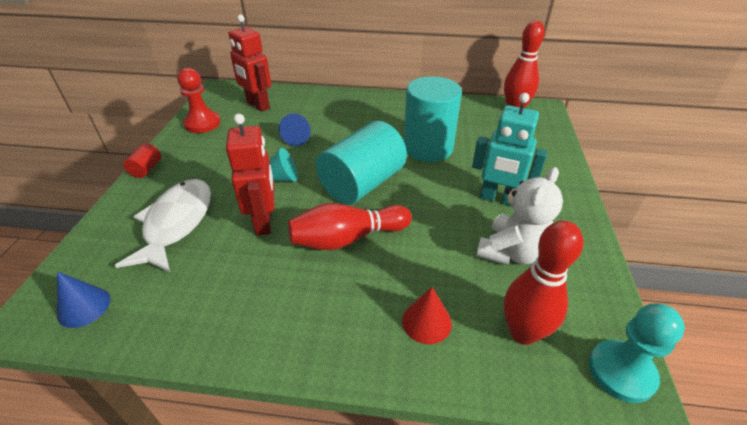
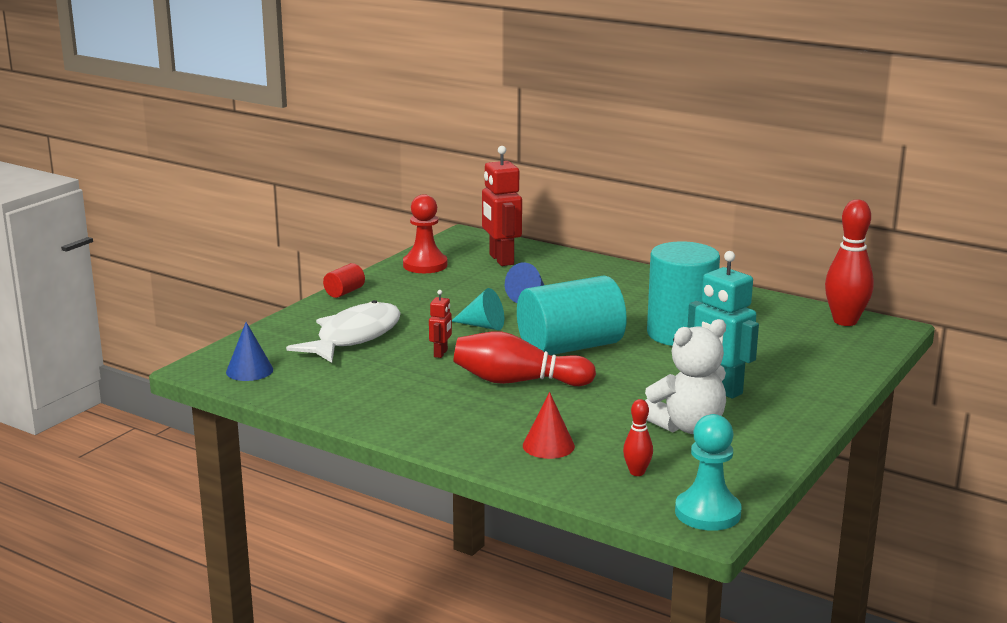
camera: 25 degrees right, 20 degrees down
red robot [226,114,274,236] -> red robot [429,290,452,358], size x0.49
red bowling pin [504,221,583,345] -> red bowling pin [623,399,653,476], size x0.50

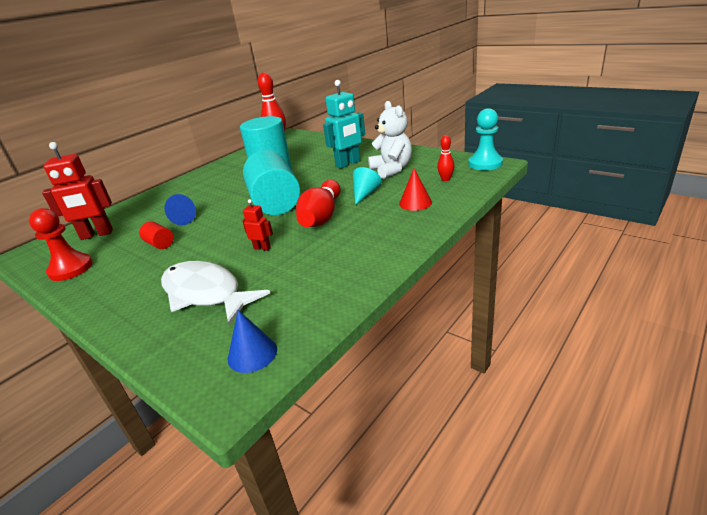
camera: 80 degrees left, 10 degrees up
red cylinder [323,263,365,298] -> red cylinder moved to [139,221,174,249]
turquoise cone [452,288,504,330] -> turquoise cone moved to [353,167,382,205]

